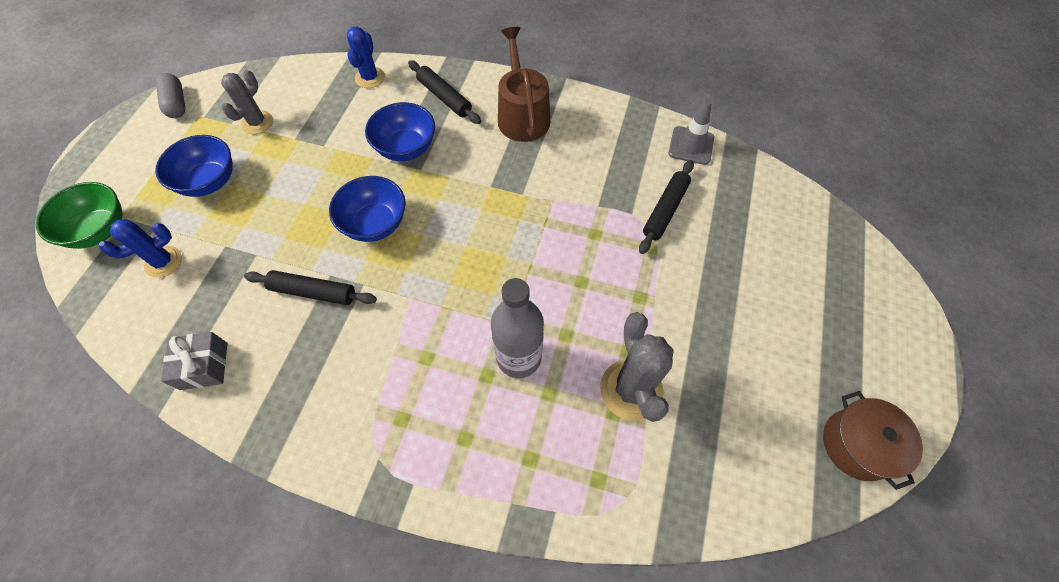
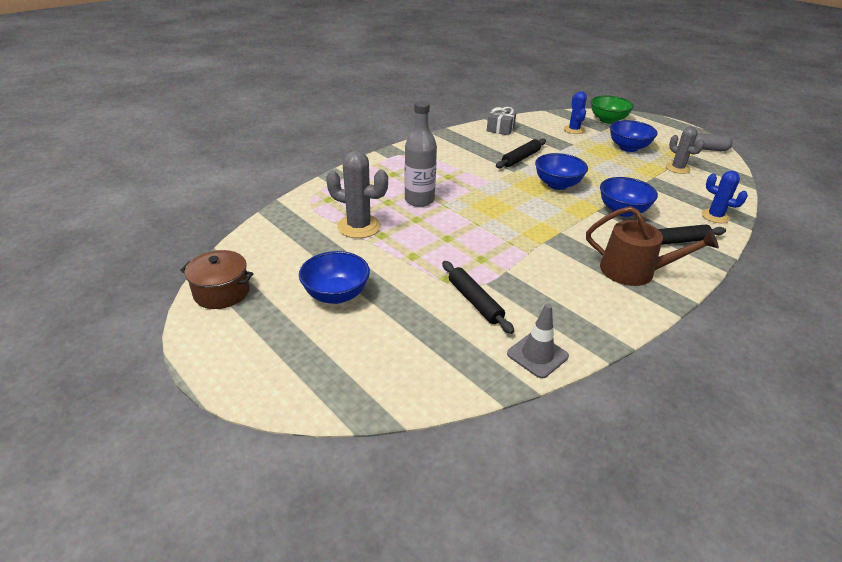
camera: 120 degrees right, 25 degrees down
none -> blue bowl [299,251,370,304]

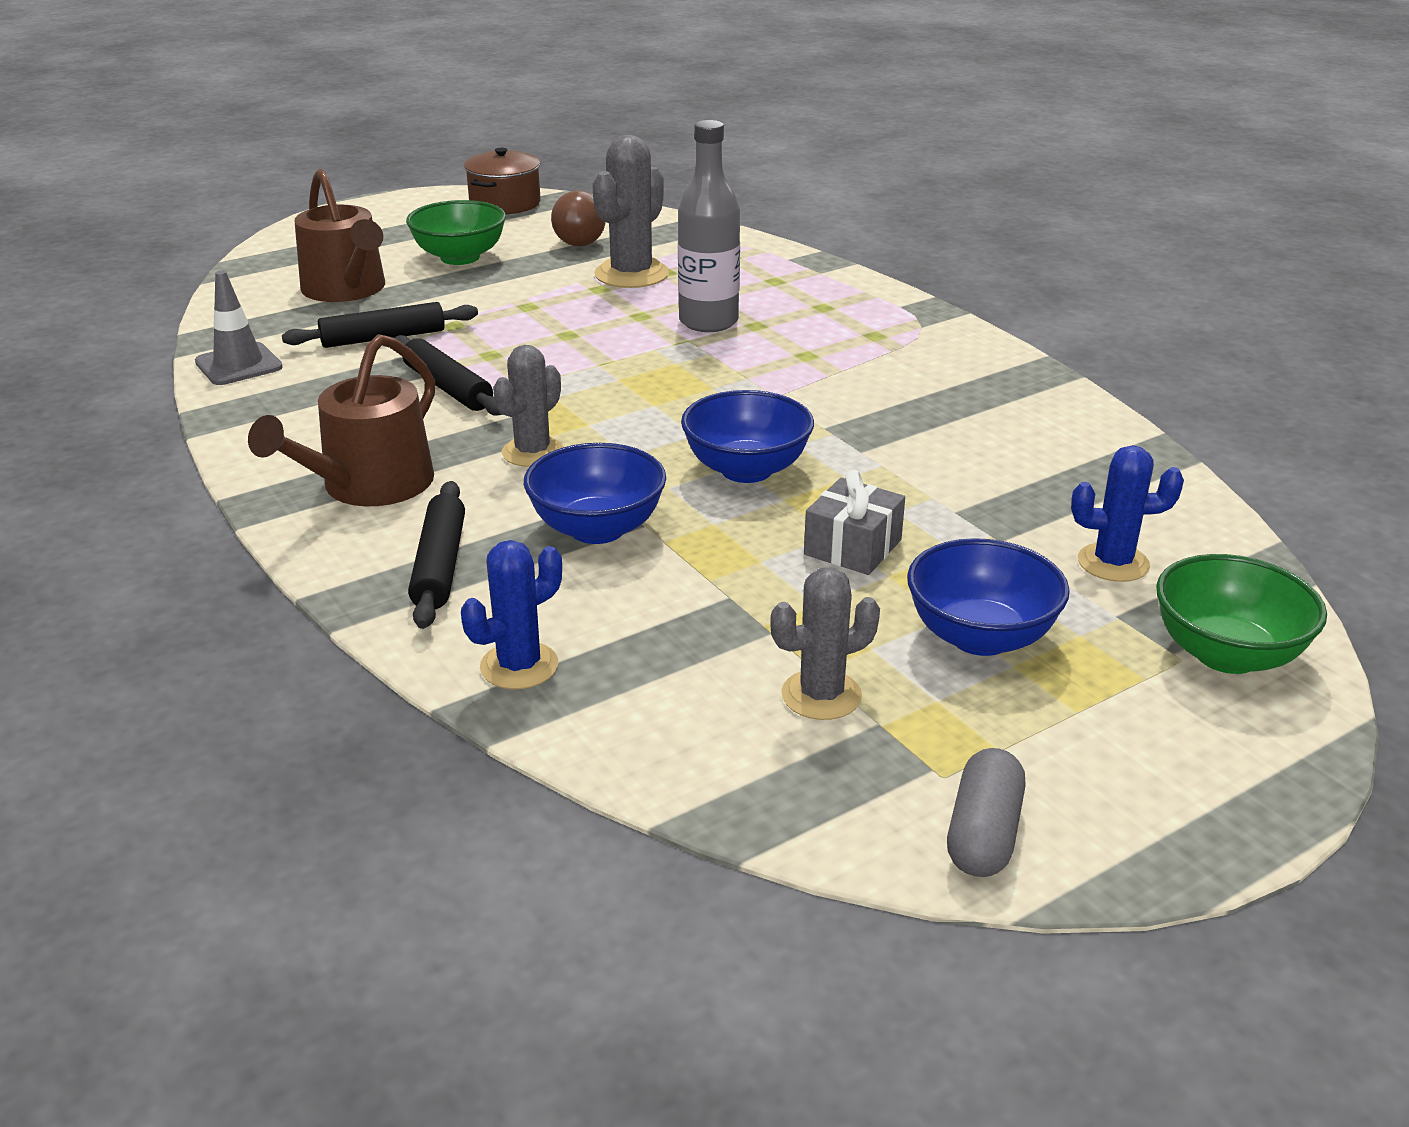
camera: 100 degrees right, 5 degrees down
blue bowl [299,251,370,304] -> green bowl [406,200,506,265]
grey gift [487,107,516,135] -> grey gift moved to [804,470,905,575]
black rolling pin [496,138,546,168] -> black rolling pin moved to [394,335,502,416]
none -> brown watering can [295,169,385,302]
none -> grey cactus [493,345,563,467]
none -> brown light bulb [551,190,605,247]

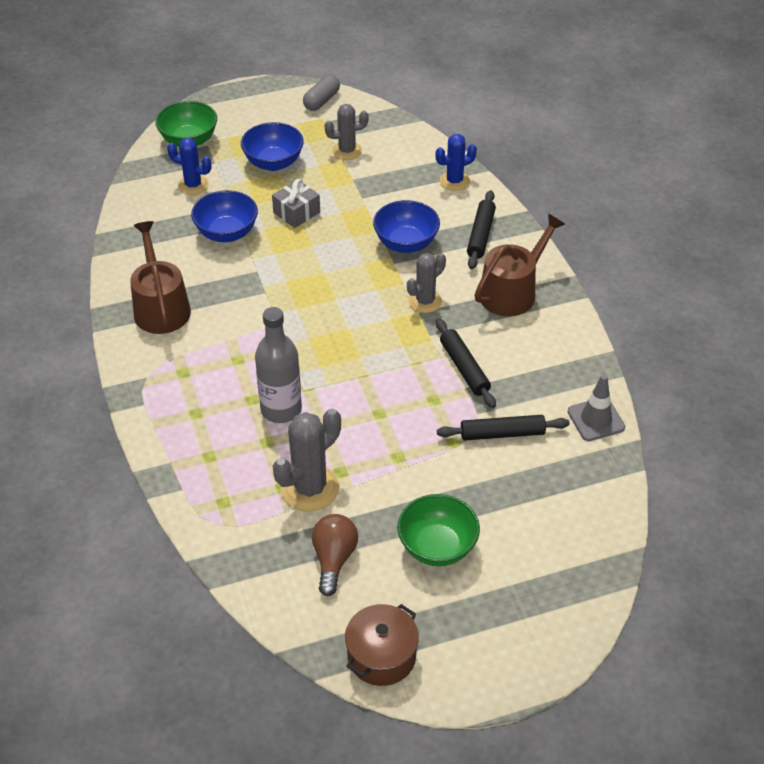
camera: 165 degrees left, 15 degrees up
brown watering can [295,169,385,302] -> brown watering can moved to [130,221,191,334]
blue bowl [681,390,814,483] -> blue bowl moved to [191,190,258,242]

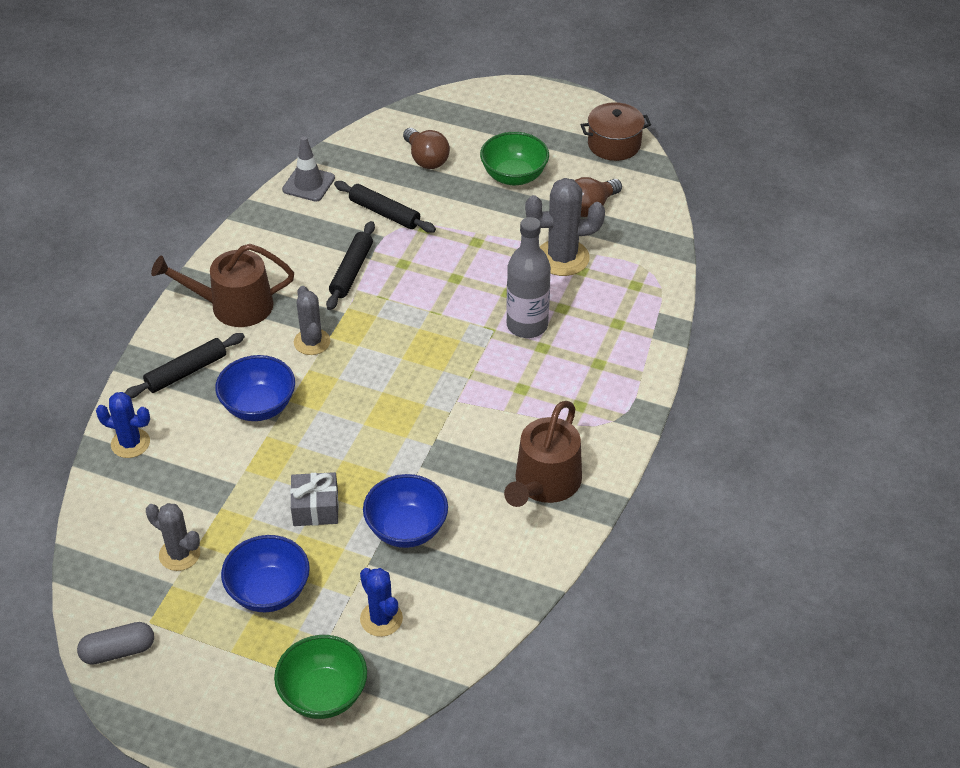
camera: 140 degrees left, 0 degrees up
grey cactus [407,253,446,313] -> grey cactus turned 75 degrees clockwise [294,286,331,355]
none -> brown light bulb [403,128,450,169]

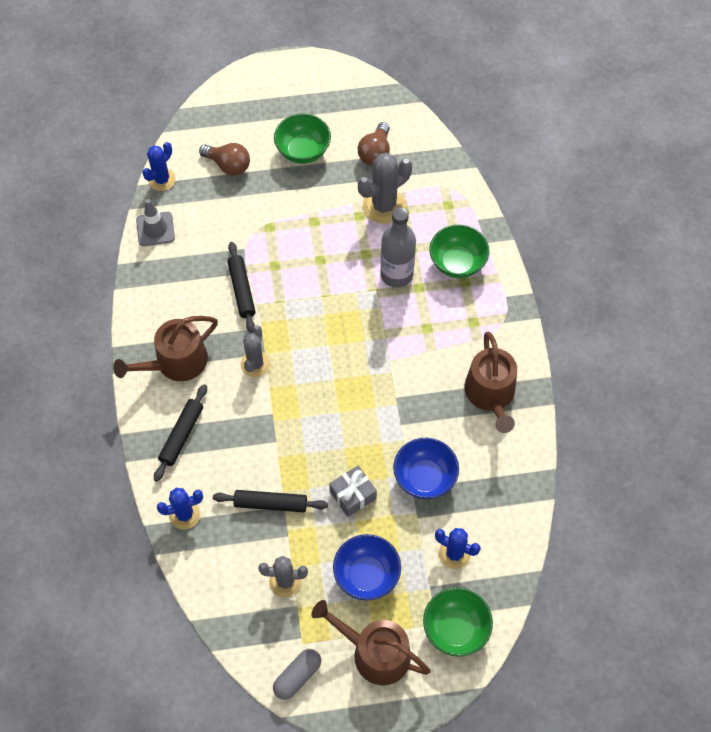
camera: 30 degrees left, 15 degrees up
blue bowl [215,355,295,421] -> none
grey cactus [294,286,331,355] -> grey cactus turned 60 degrees clockwise [241,325,271,377]
black rolling pin [334,181,436,233] -> black rolling pin moved to [213,490,328,512]
brown pot [581,102,651,161] -> none
none -> blue cactus [142,142,176,191]
none -> brown watering can [311,600,431,685]
none -> green bowl [429,225,489,278]

